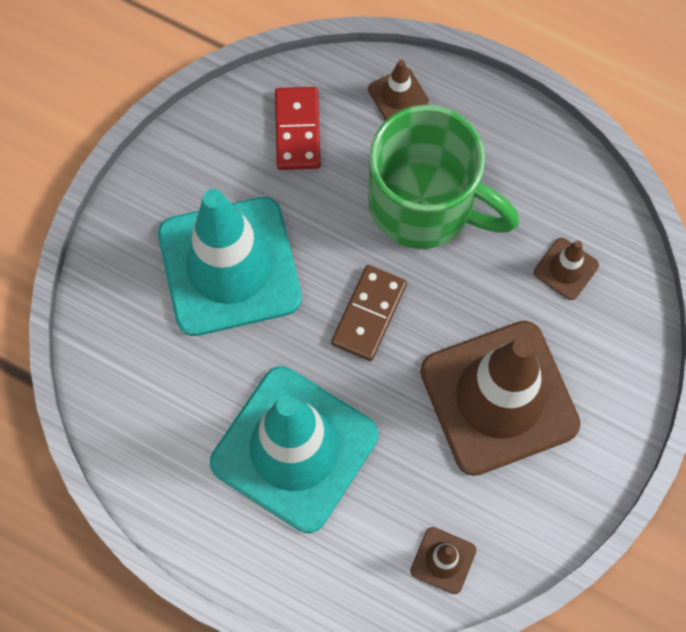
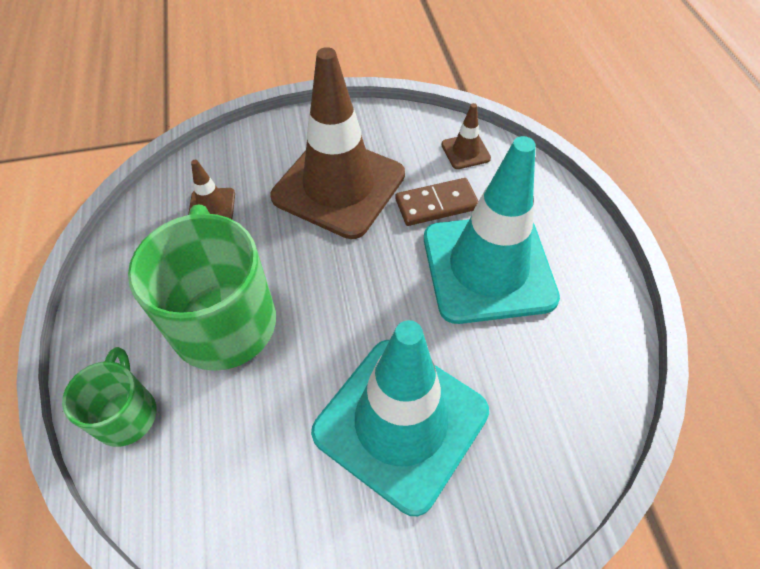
camera: 130 degrees left, 15 degrees down
red domino [275,87,321,170] -> none
brown domino [331,265,407,361] -> brown domino moved to [395,178,478,226]
brown traffic cone [368,60,429,121] -> green mug [62,347,157,447]

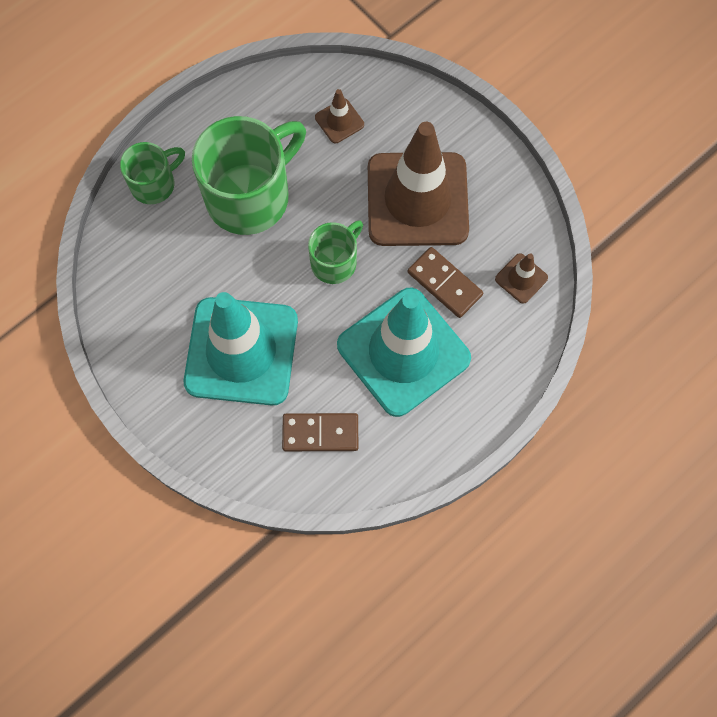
camera: 60 degrees right, 15 degrees up
none -> brown domino [282,413,358,451]
none -> green mug [308,220,363,284]

